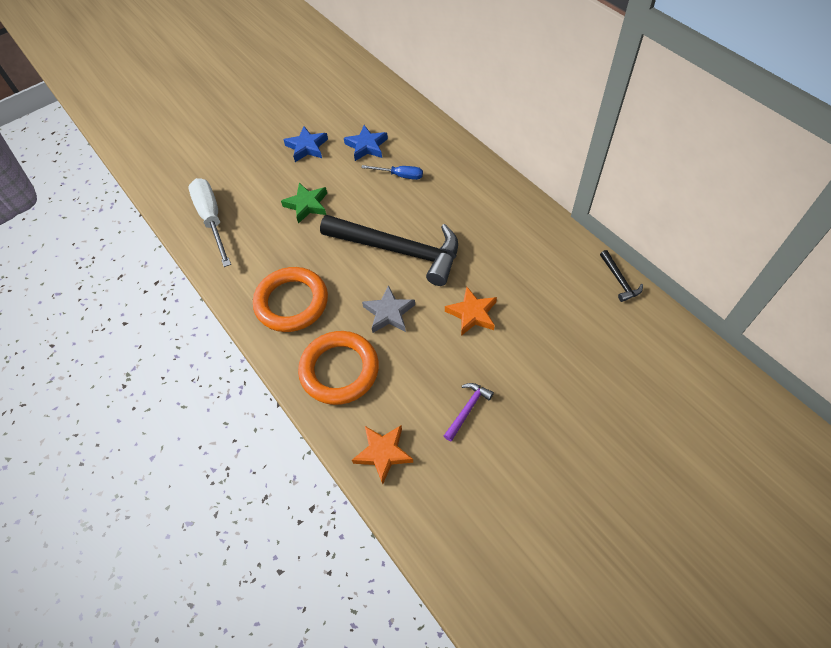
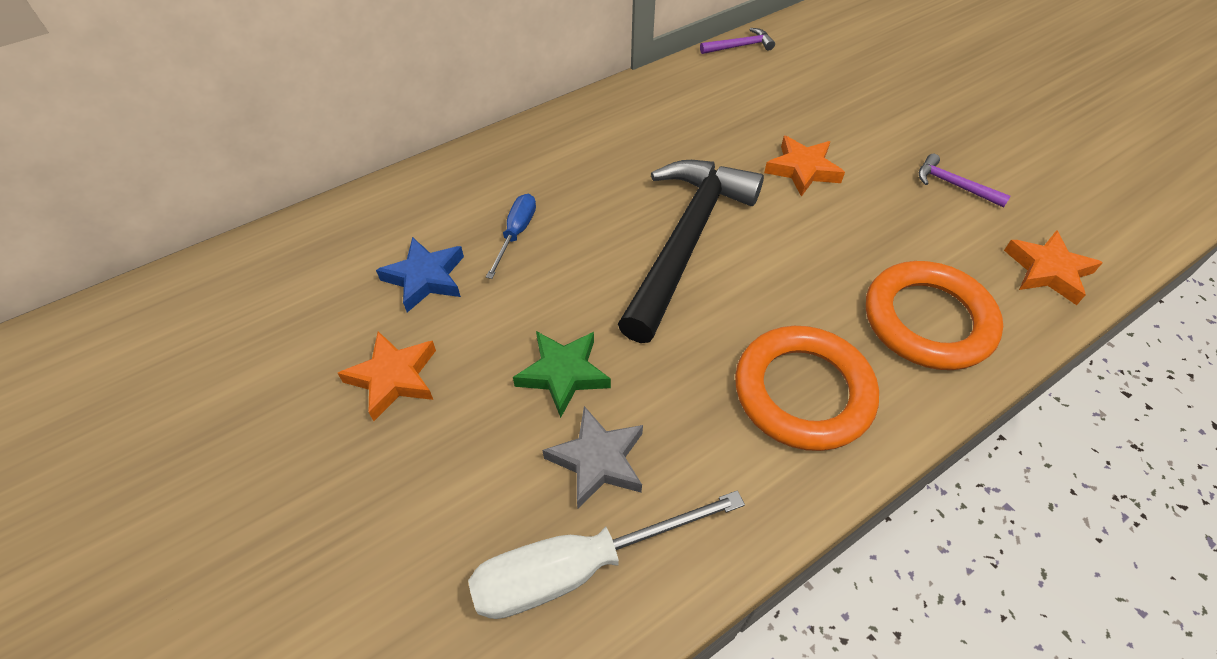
camera: 90 degrees left, 5 degrees down
blue star [283,126,328,162] -> orange star [338,331,436,421]
grey star [362,285,415,333] -> grey star moved to [543,406,643,509]
black hammer [600,250,643,302] -> purple hammer [700,28,775,54]

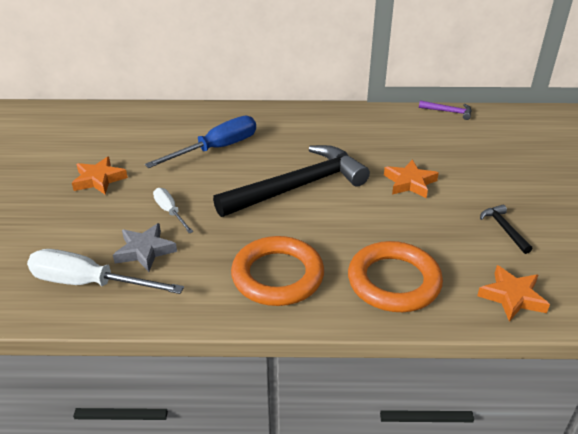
camera: 35 degrees right, 15 degrees down
blue star [376,237,464,313] -> none
blue screwdriver [486,194,536,279] -> blue screwdriver [145,116,256,168], size x1.81
green star [513,331,611,418] -> white screwdriver [153,188,193,234]
purple hammer [919,154,1011,208] -> black hammer [480,205,532,254]

